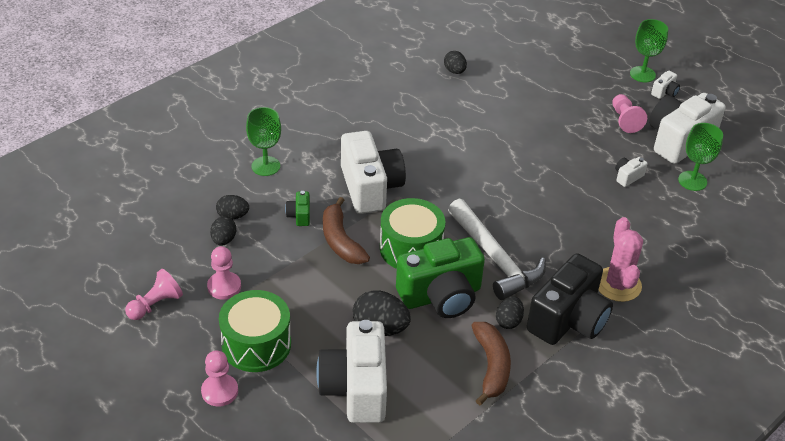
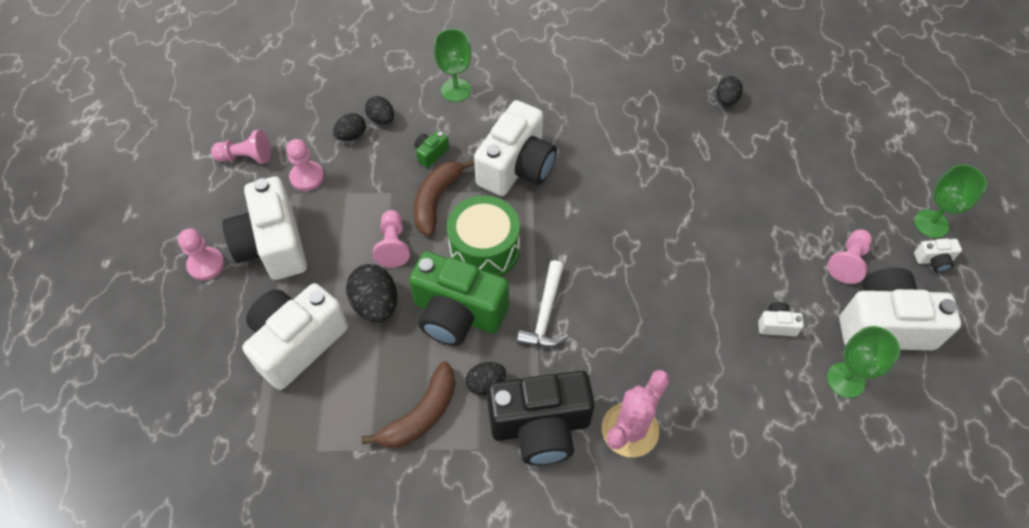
camera: 45 degrees right, 15 degrees up
green drum [219,290,291,372] -> white camera [222,176,307,280]
white hammer [448,198,546,300] -> white hammer [517,260,568,347], size x0.64
none -> pink pawn [373,210,410,268]

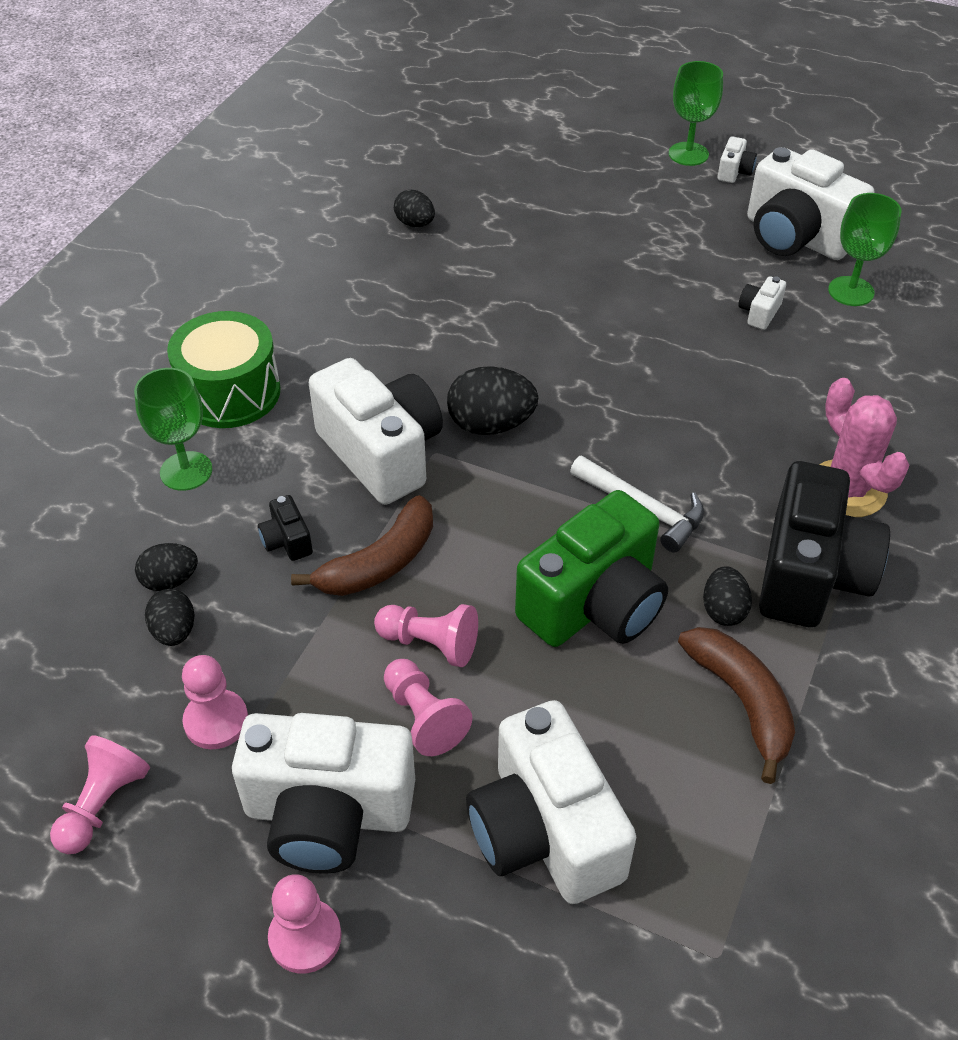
camera: 65 degrees left, 10 degrees down
black egg [346,264,397,323] -> black egg moved to [447,366,539,435]
brown banana [414,159,474,236] -> brown banana turned 90 degrees counterclockwise [291,495,433,596]
green camera [415,131,449,168] -> black camera [258,495,313,561]
green drum [447,195,520,277] -> green drum moved to [167,311,281,428]
pink pawn [827,229,872,284] -> pink pawn moved to [384,659,472,756]
white camera [839,268,961,350] -> white camera turned 75 degrees counterclockwise [747,147,874,260]

